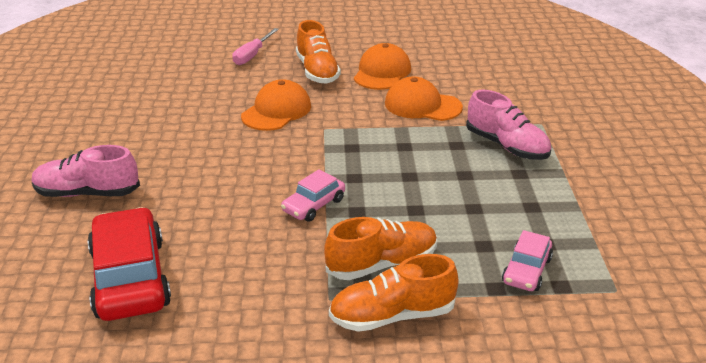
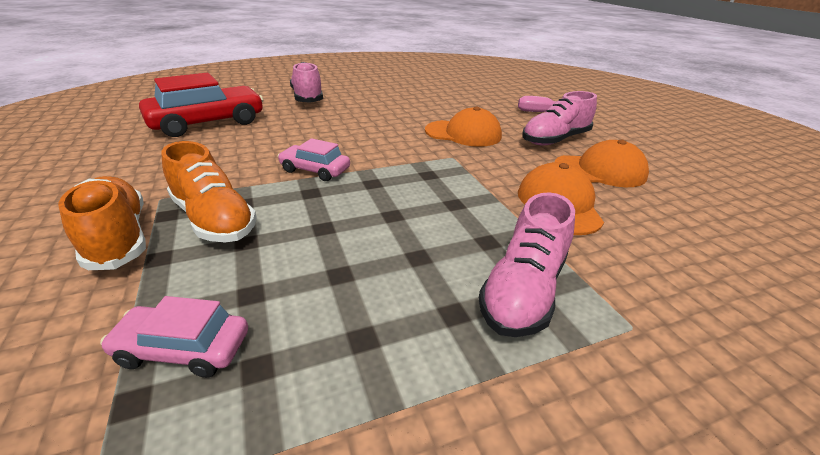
camera: 70 degrees right, 0 degrees up
orange shoe [296,20,341,84] -> pink shoe [522,91,597,145]

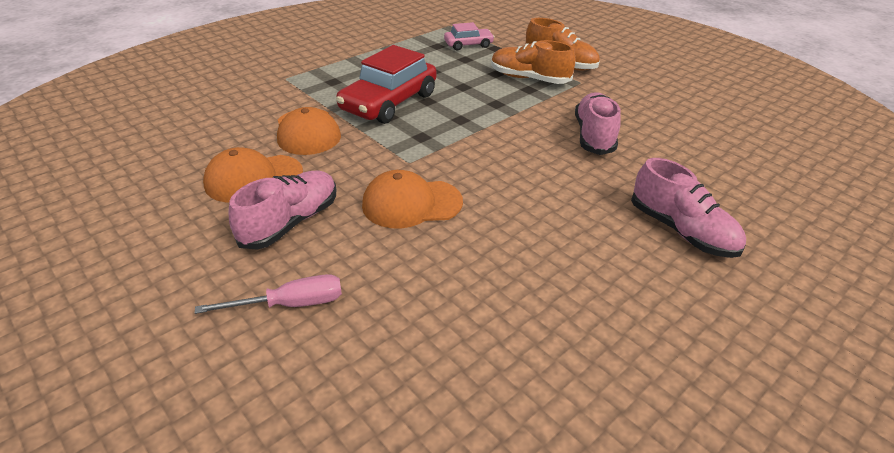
camera: 160 degrees right, 5 degrees up
red car [139,73,264,137] -> red car moved to [336,45,437,124]
pink car [278,138,350,181] -> none
pink shoe [479,192,575,337] -> pink shoe moved to [575,92,621,155]

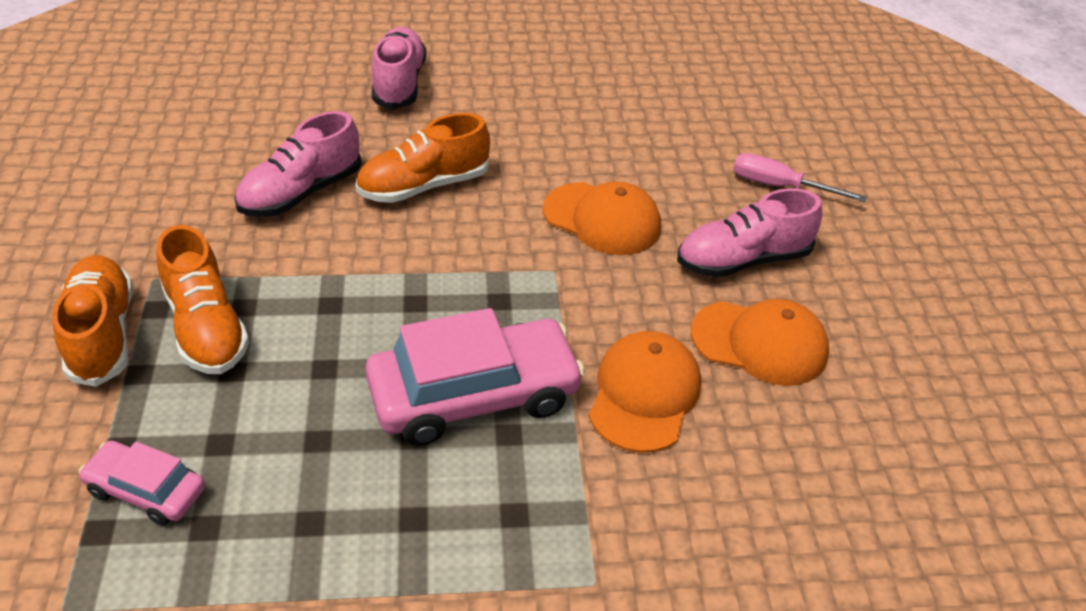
camera: 145 degrees left, 5 degrees up
red car [336,45,437,124] -> pink car [365,308,585,446]
none -> orange shoe [355,113,490,203]

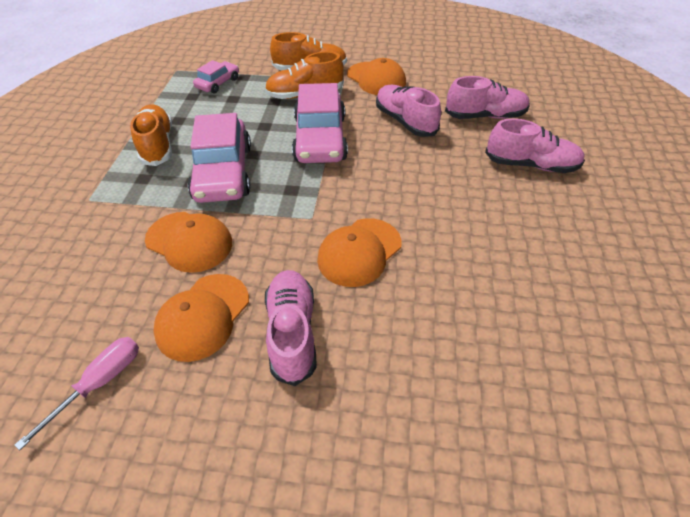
camera: 105 degrees right, 5 degrees up
orange shoe [355,113,490,203] -> orange shoe moved to [130,104,172,166]
pink screwdriver [734,153,867,202] -> pink screwdriver moved to [14,337,139,451]
none -> pink car [292,83,348,163]
none -> orange cap [347,58,406,95]
none -> pink shoe [445,76,530,119]

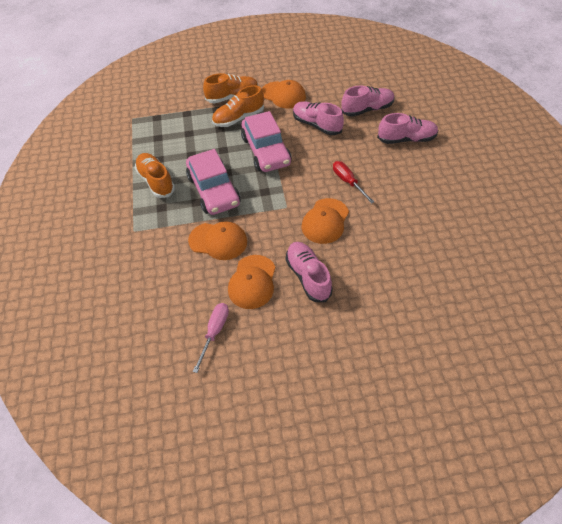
camera: 15 degrees left, 5 degrees up
pink car [193,60,239,94] -> none
none -> red screwdriver [333,161,375,204]

